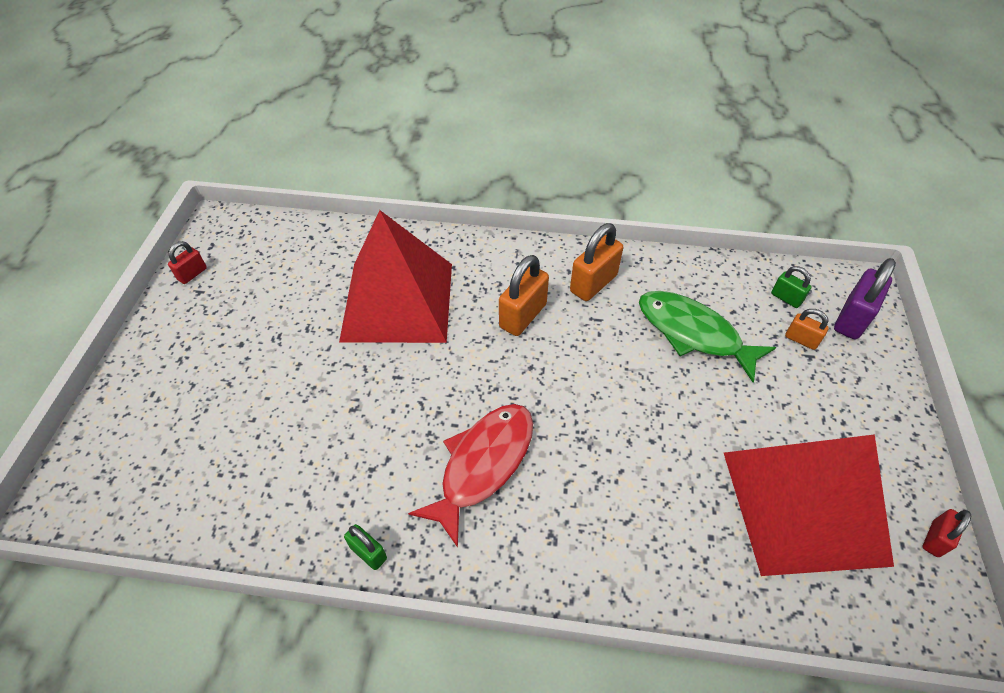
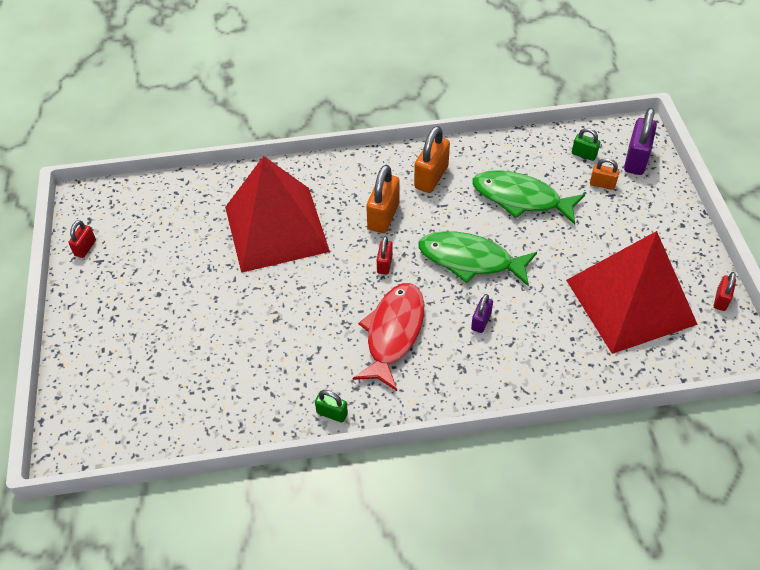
camera: 15 degrees left, 0 degrees up
none -> red padlock [377,236,393,275]
none -> green fish [418,231,537,287]
none -> purple padlock [471,294,493,333]

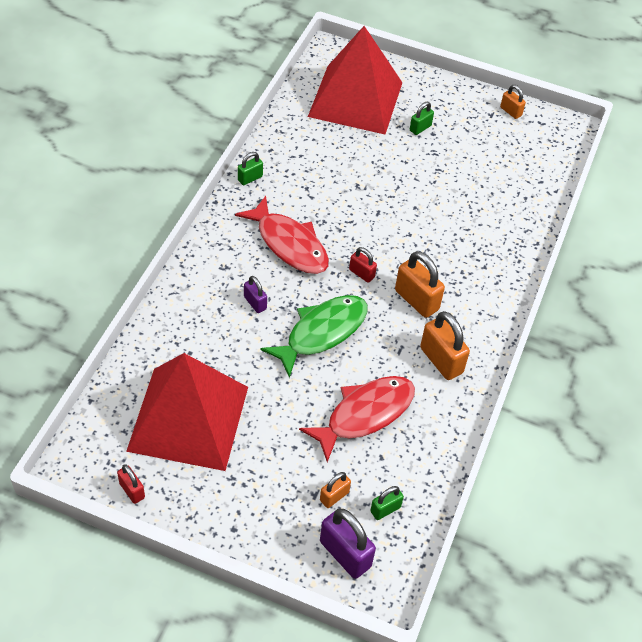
camera: 115 degrees right, 0 degrees up
red padlock [68,220,96,258] -> orange padlock [500,85,526,119]
red pyramid [225,156,330,273] -> red pyramid moved to [308,26,402,135]
green fish [472,170,585,225] -> red fish [299,376,415,462]
none -> green padlock [410,102,434,135]

